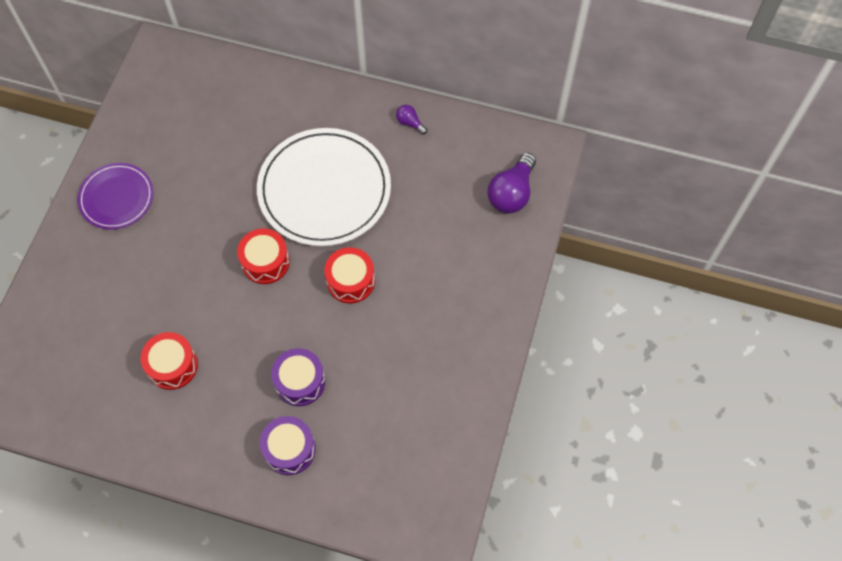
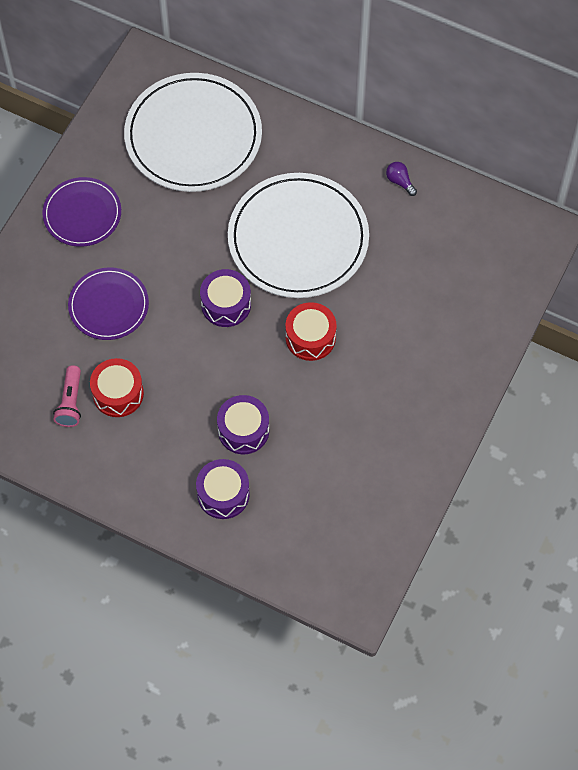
camera: 10 degrees right, 0 degrees up
red drum [237,229,290,284] -> purple drum [200,269,251,327]
purple light bulb [487,153,536,213] -> none
none -> pink flashlight [53,365,81,427]
none -> purple plate [68,267,149,340]
none -> white plate [124,73,262,192]

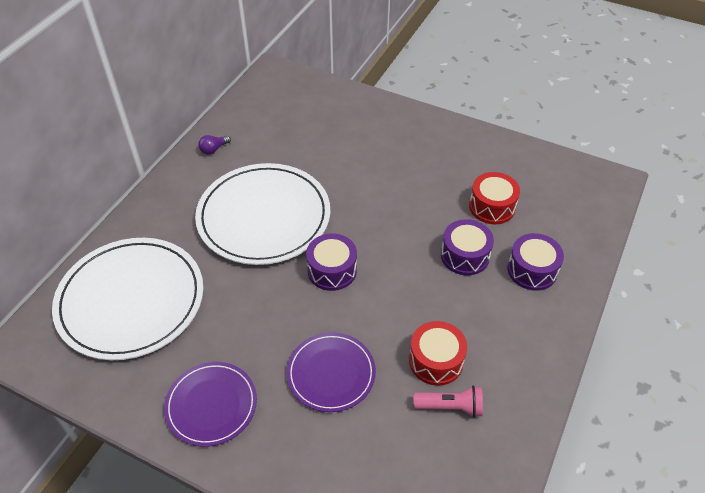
camera: 90 degrees left, 15 degrees down
red drum [286,302,337,361] -> red drum moved to [469,172,520,224]

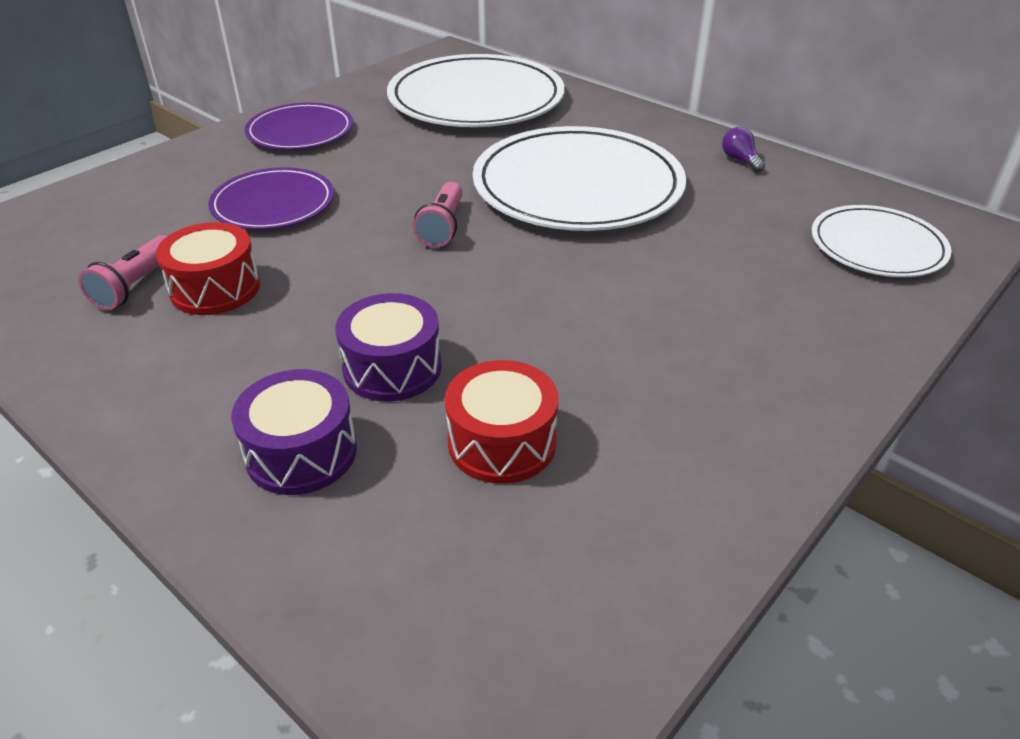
camera: 105 degrees right, 10 degrees down
purple drum [306,233,357,291] -> pink flashlight [413,182,463,247]
none -> white plate [812,205,952,277]

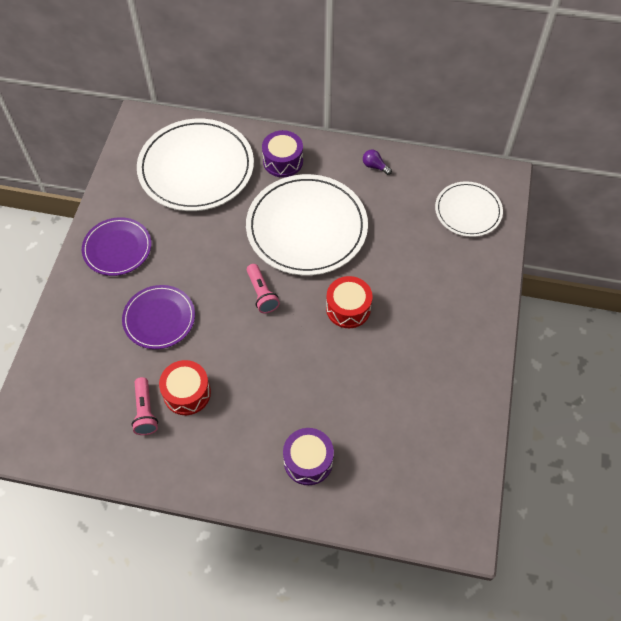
camera: 30 degrees left, 20 degrees up
purple drum [335,293,442,402] -> purple drum moved to [262,130,303,177]
red drum [445,360,559,484] -> red drum moved to [326,276,372,328]

